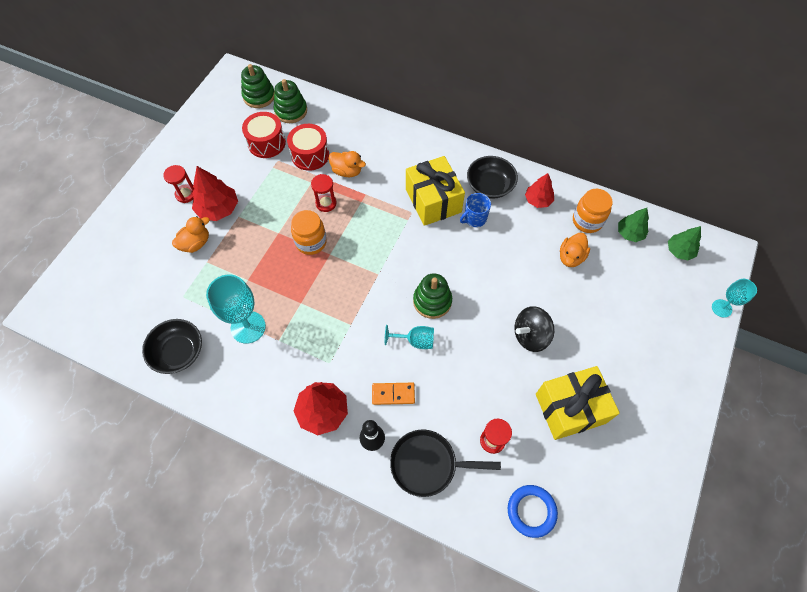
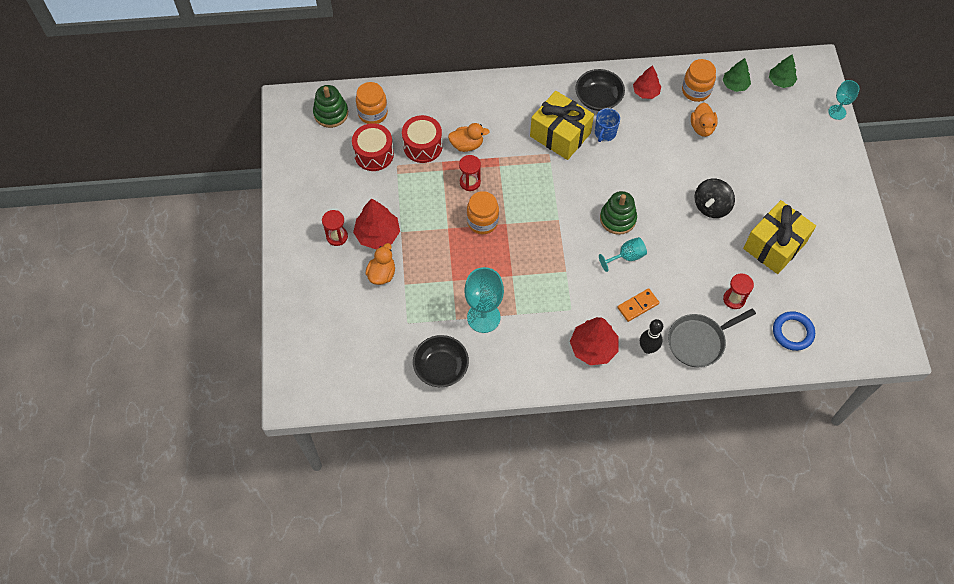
camera: 30 degrees left, 0 degrees up
green stacking toy [274,79,307,123] -> orange jar [356,82,388,124]
black pan [390,430,501,497] -> grey pan [668,308,756,367]

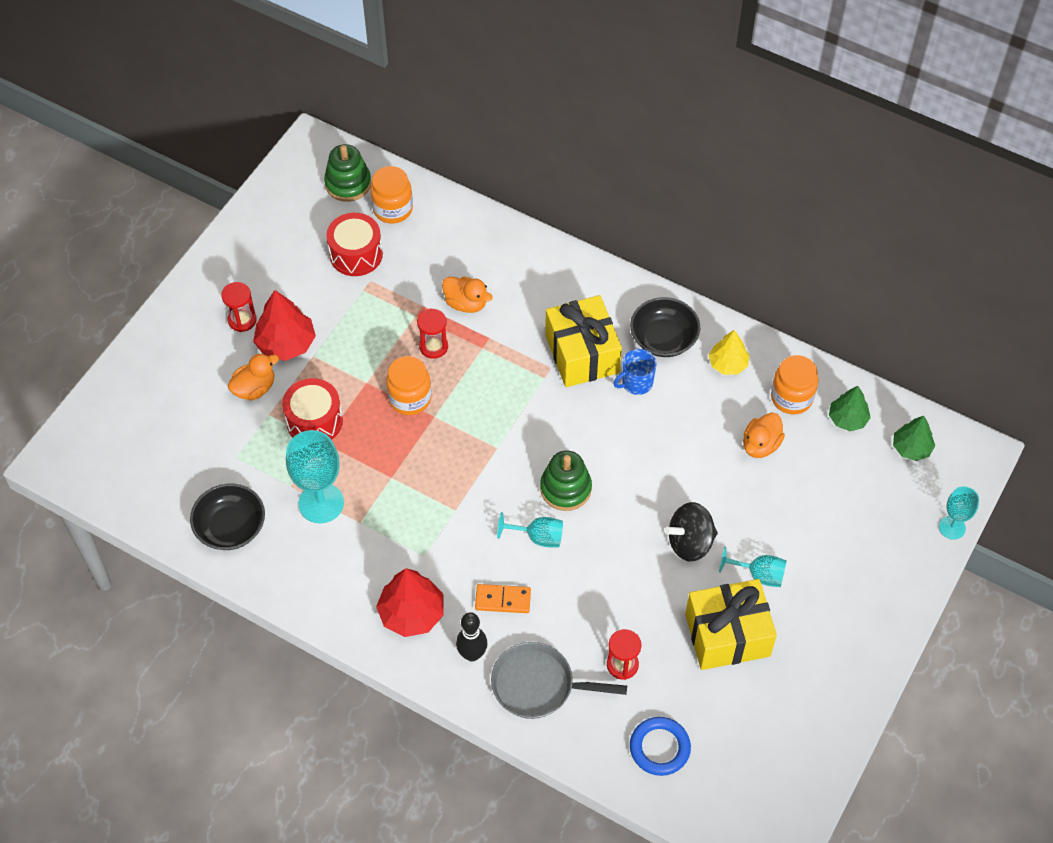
camera: 35 degrees right, 5 degrees down
red drum [402,115,443,163] -> red drum moved to [282,378,343,440]
red tree [633,65,661,99] -> yellow tree [709,330,749,375]
none -> turquoise goblet [719,546,787,587]

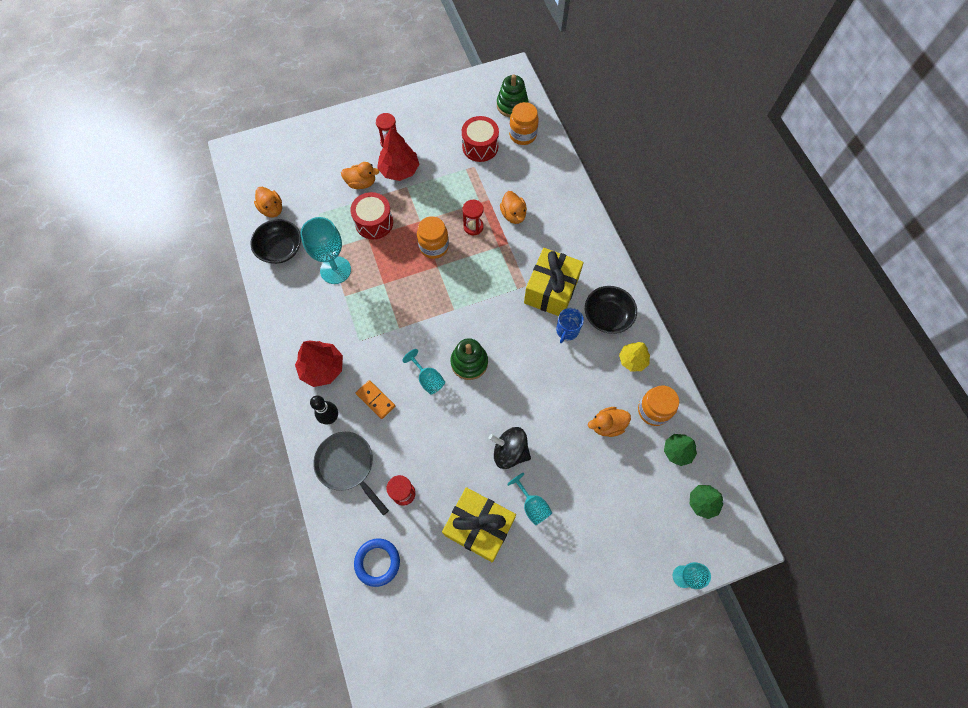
camera: 40 degrees right, 10 degrees up
blue mug [614,349,656,395] -> blue mug turned 75 degrees counterclockwise [556,308,584,343]
none -> orange duck [254,187,282,217]

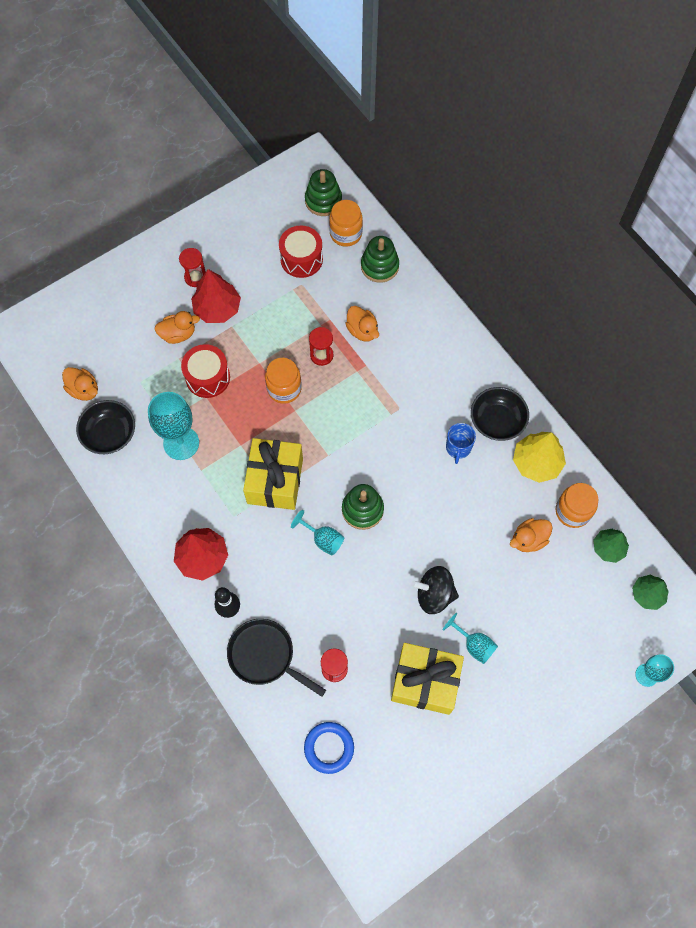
camera: 15 degrees left, 0 degrees up
grey pan [313,432,389,515] -> black pan [227,619,326,697]
orange domino [356,380,395,419] -> none
yellow gift [524,248,584,316] -> yellow gift moved to [243,438,303,510]
yellow tree [619,342,650,371] -> yellow tree [513,432,566,483], size x1.53
none -> green stacking toy [361,236,399,283]

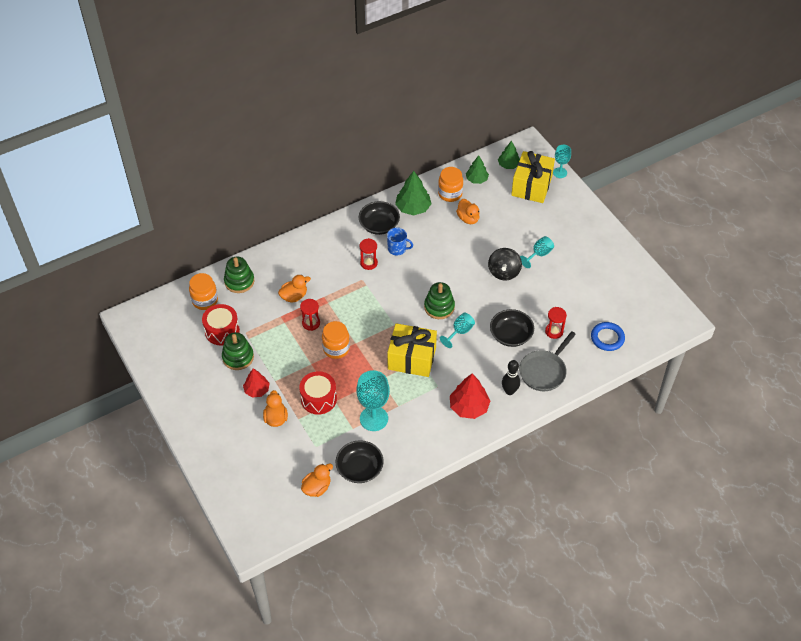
camera: 85 degrees left, 15 degrees down
red hourglass [179,248,206,287] -> red hourglass moved to [359,238,378,270]
red tree [191,269,241,323] -> red tree [243,368,270,398], size x0.65
black pan [227,619,326,697] -> grey pan [519,331,576,391]
green stacking toy [305,169,342,216] -> green stacking toy moved to [222,332,254,370]
yellow gift [391,643,464,715] -> yellow gift moved to [511,151,555,203]
yellow tree [513,432,566,483] -> green tree [395,171,432,215]
none -> black bowl [490,309,534,347]

